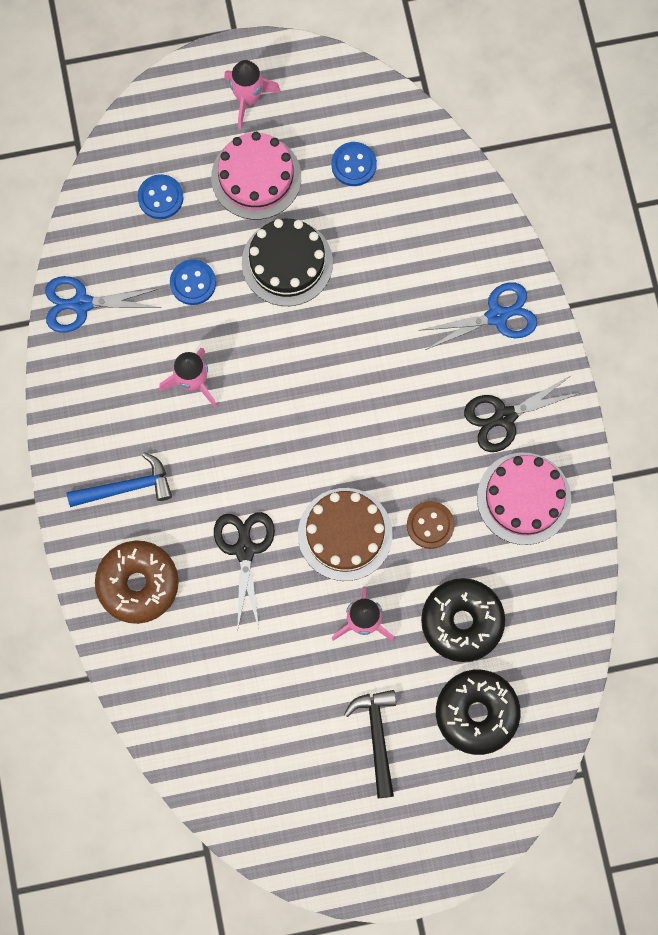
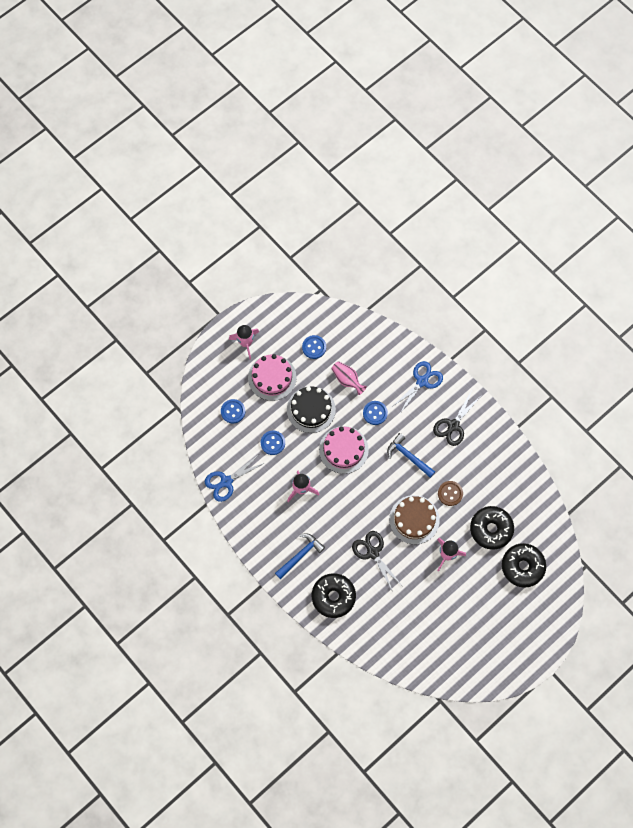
camera: 30 degrees left, 5 degrees down
brown donut [95,541,179,624] -> black donut [312,573,356,618]
black hammer [344,690,396,798] -> none
pink cake [477,452,571,545] -> pink cake moved to [319,426,369,474]
none -> pink vase [331,361,367,395]
none -> blue button [363,401,388,425]
none -> blue hammer [387,433,435,478]

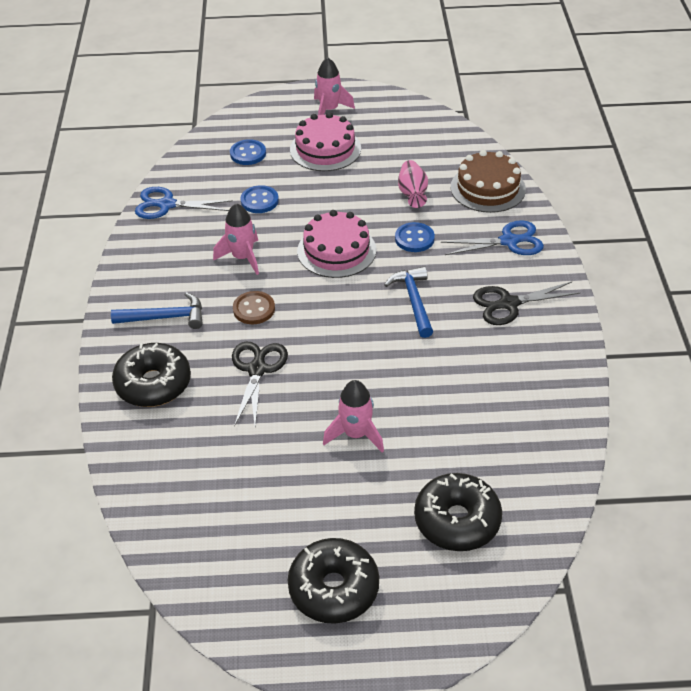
camera: 40 degrees right, 25 degrees down
black cake [287,386,336,433] -> none
blue button [302,335,326,359] -> none
brown cake [389,495,440,544] -> brown cake moved to [450,150,526,213]
brown button [438,481,463,506] -> brown button moved to [233,291,275,324]
black donut [470,506,514,550] -> black donut moved to [288,538,379,624]

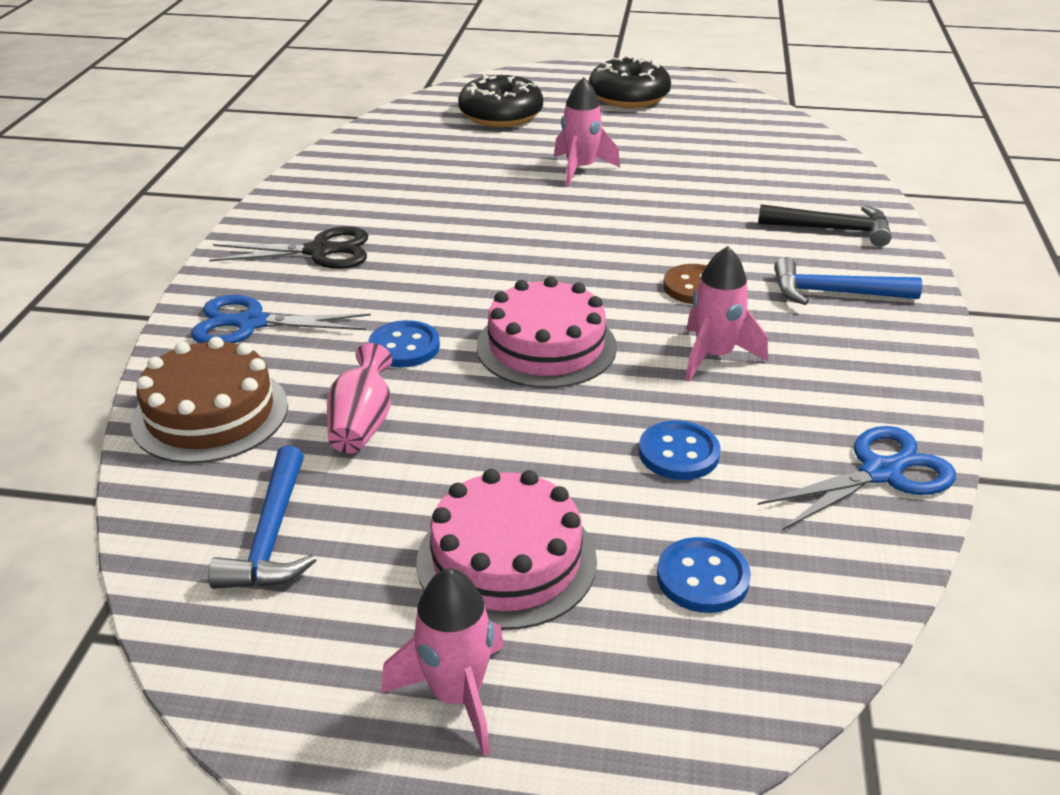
camera: 170 degrees left, 10 degrees down
black donut [112,343,191,407] -> black hammer [758,204,892,247]
blue scissors [135,187,233,219] -> blue scissors turned 45 degrees counterclockwise [758,426,956,530]
black scissors [232,342,288,427] -> none
blue hammer [384,266,433,338] -> blue hammer moved to [208,446,316,589]

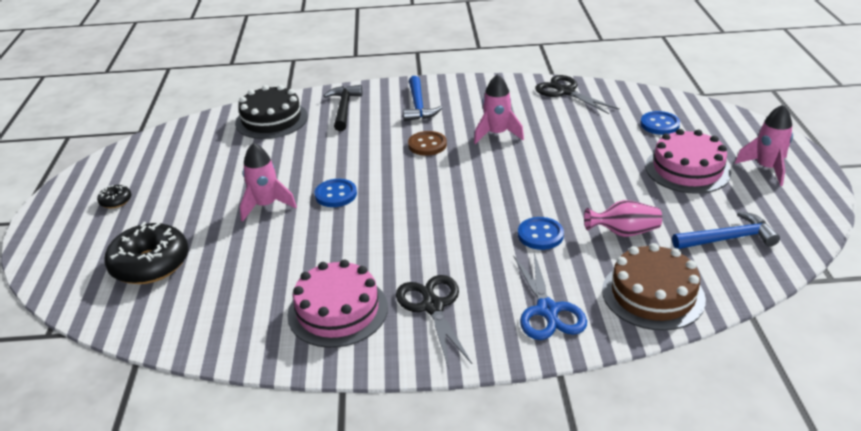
camera: 100 degrees left, 0 degrees up
pink cake [476,276,617,388] -> pink cake moved to [287,259,388,348]
black donut [589,55,671,108] -> black donut [97,185,131,208], size x0.45
blue button [639,421,721,480] -> blue button moved to [314,179,357,207]
blue scissors [758,426,956,530] -> black scissors [535,75,620,114]
none -> black cake [235,85,308,139]

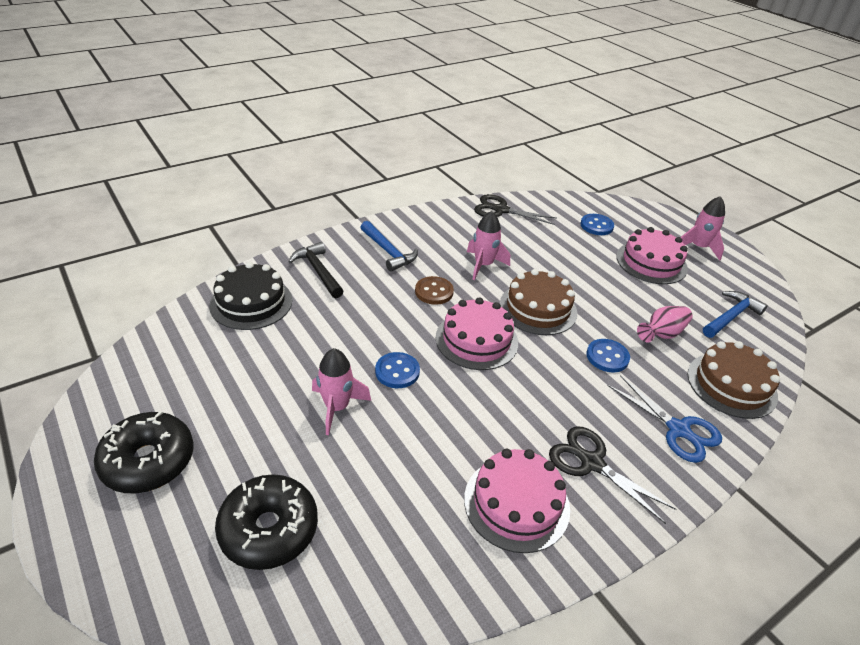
camera: 35 degrees left, 5 degrees up
black donut [97,185,131,208] -> black donut [94,411,194,493], size x2.21
none -> pink cake [436,297,518,370]
none -> brown cake [500,269,577,335]

